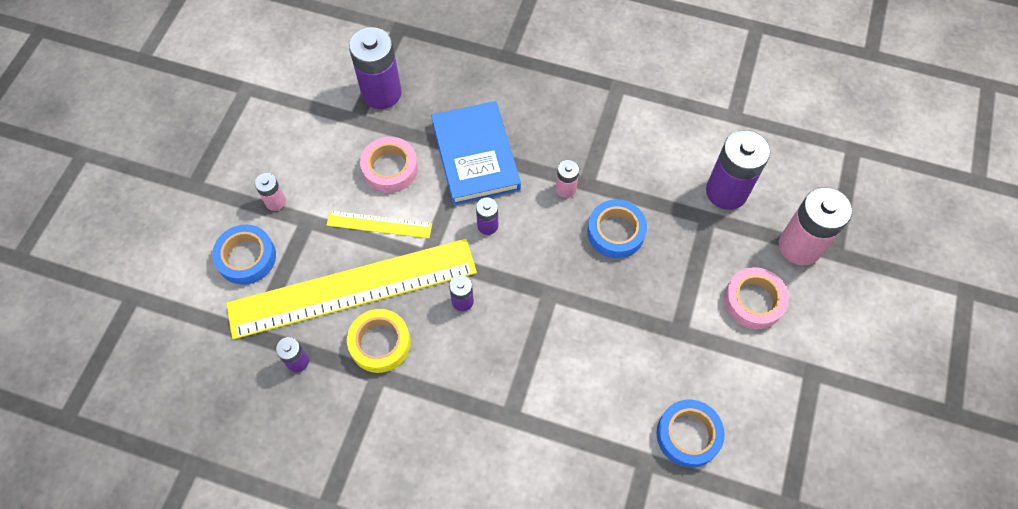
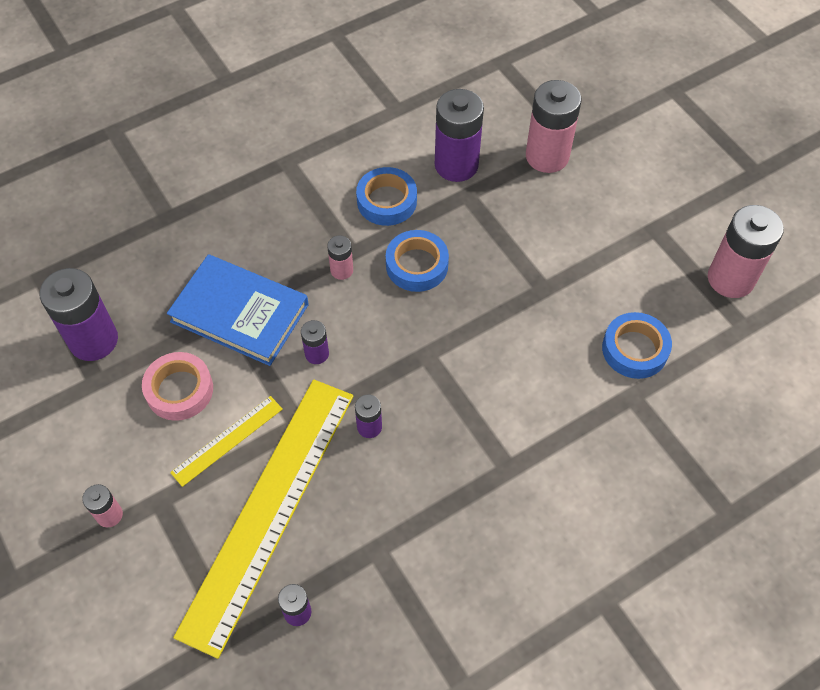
camera: 50 degrees left, 5 degrees down
blue tape [212,224,276,285] -> blue tape moved to [356,167,417,226]
yellow tape [347,309,411,373] -> none
pink tape [724,267,789,330] -> none
none -> pink battery [708,205,784,298]

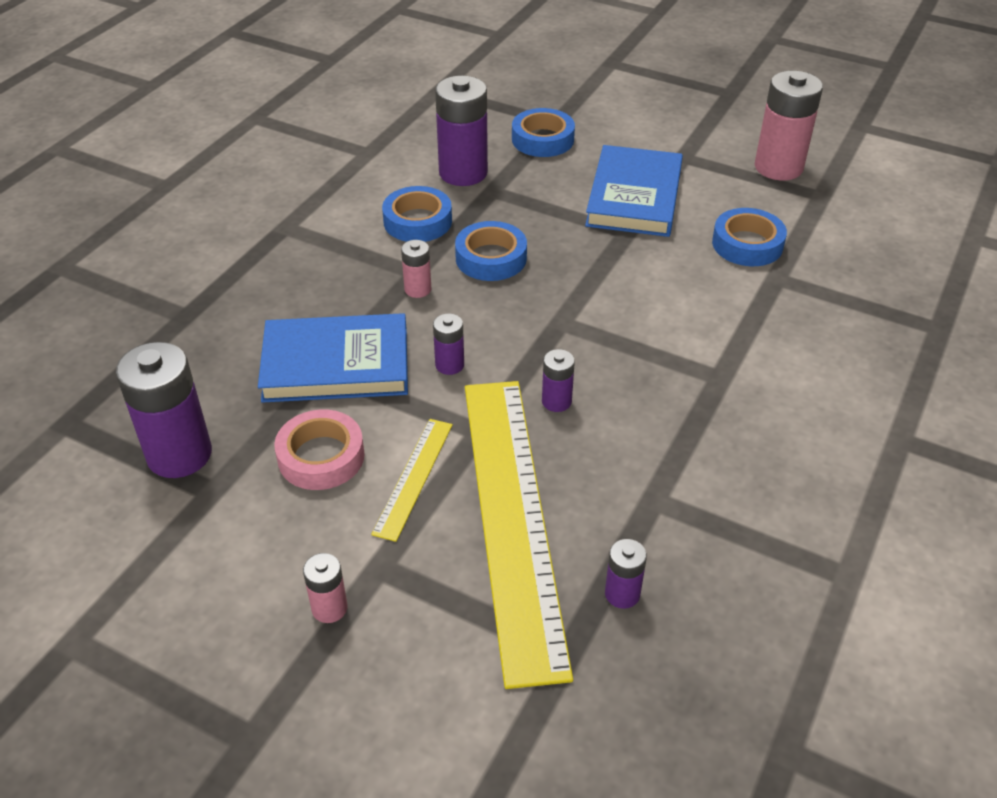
camera: 30 degrees left, 15 degrees down
pink battery [526,80,581,173] -> blue tape [512,108,575,157]
none -> blue book [585,145,683,237]

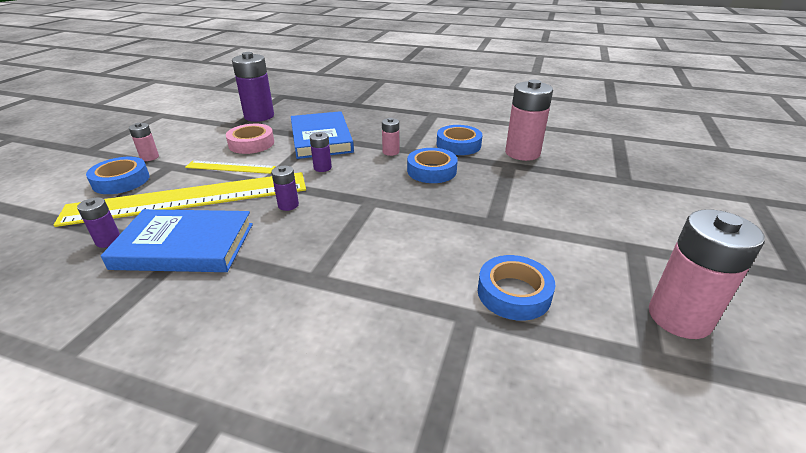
camera: 80 degrees right, 10 degrees down
purple battery [435,76,488,186] -> pink battery [505,79,553,161]
blue tape [512,108,575,157] -> blue tape moved to [86,157,150,194]
blue book [585,145,683,237] -> blue book moved to [101,209,253,272]

